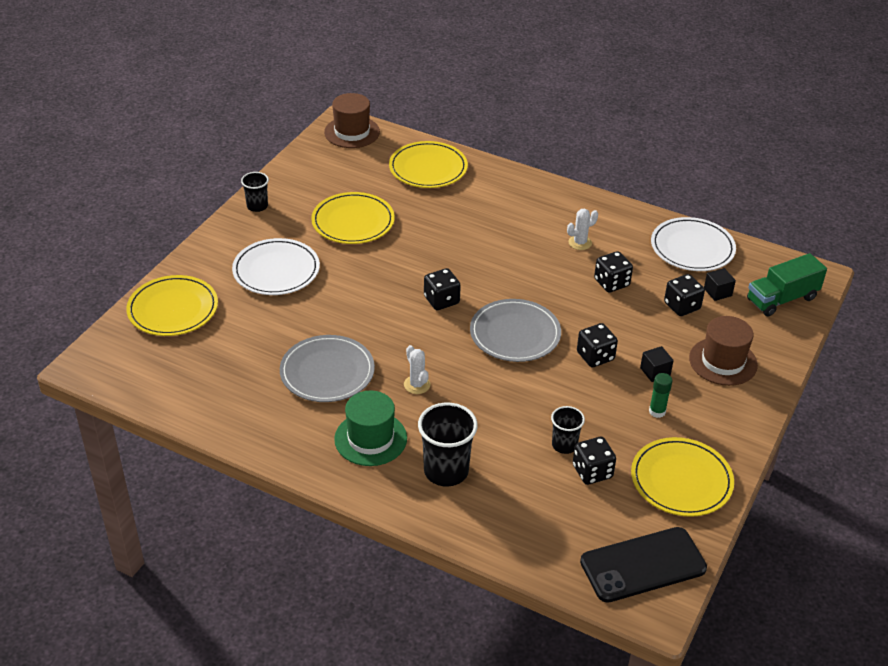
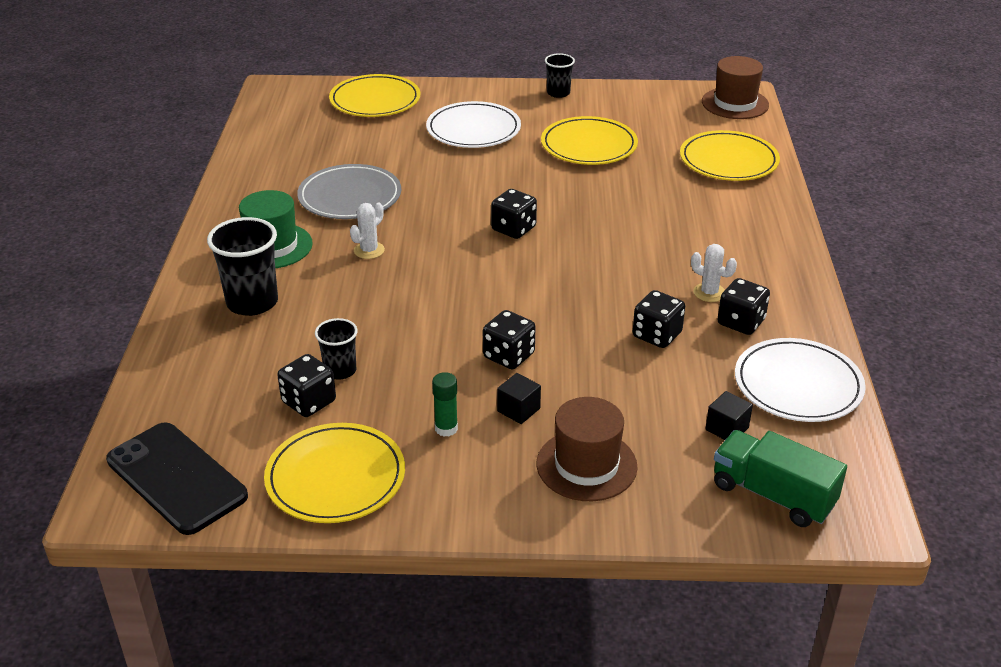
camera: 65 degrees right, 5 degrees down
grey plate [470,299,561,362] -> none
black dice [664,274,705,316] -> black dice moved to [717,278,770,335]

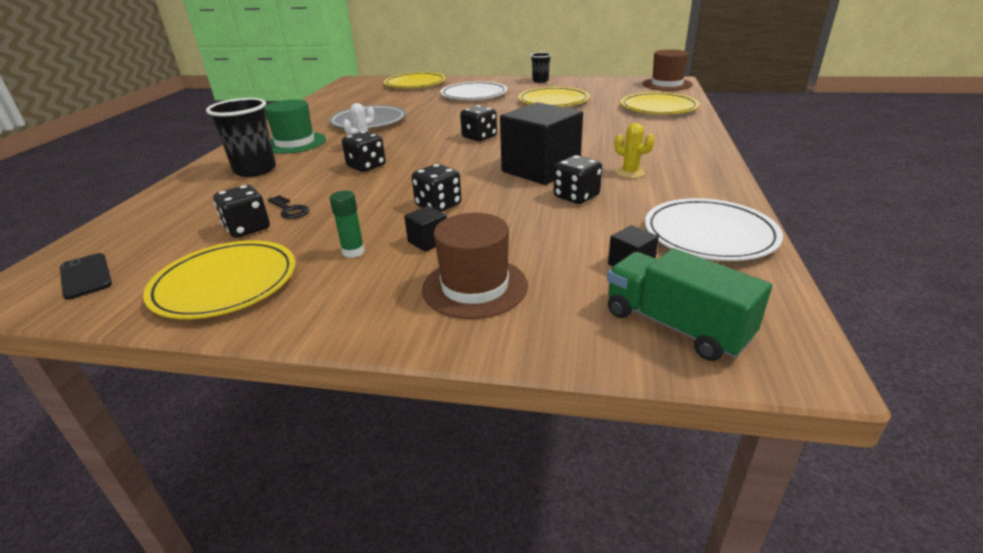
camera: 10 degrees right, 5 degrees down
black phone [106,422,248,535] -> black phone [60,253,112,300], size x0.53
black cup [315,318,358,380] -> black key [267,195,310,219]
white cactus [691,244,737,302] -> yellow cactus [614,123,655,178]
black dice [717,278,770,335] -> black dice moved to [342,131,386,172]
none -> black cube [500,102,583,185]

